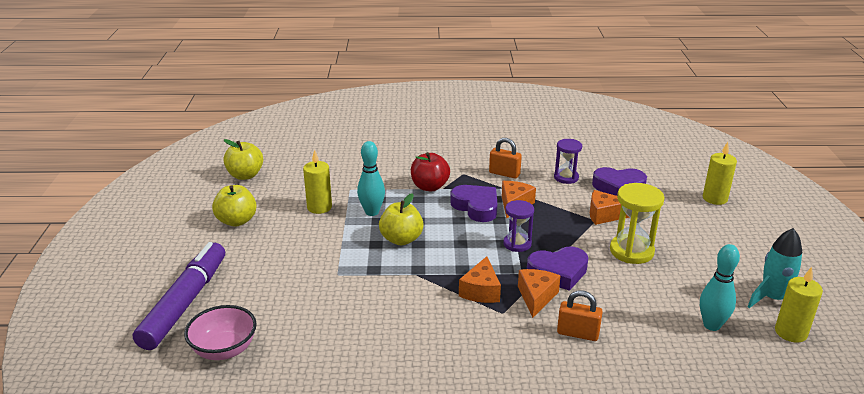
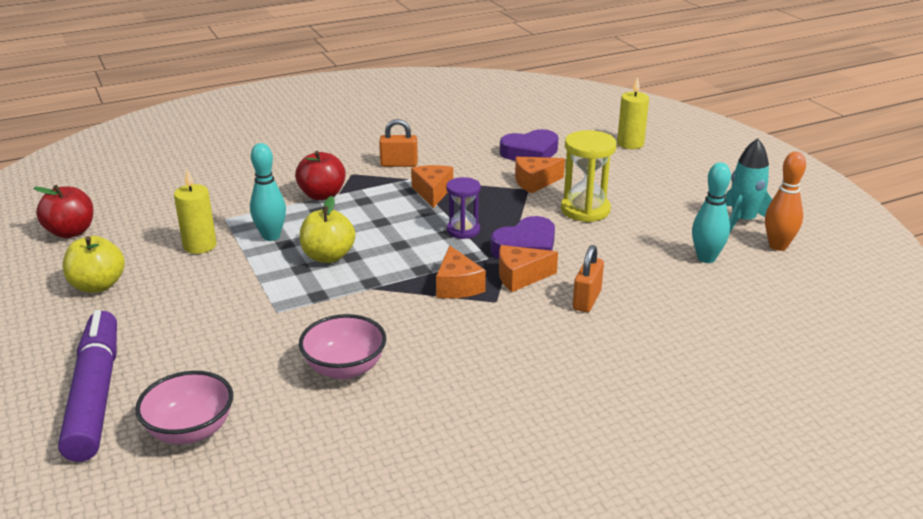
camera: 25 degrees left, 0 degrees up
yellow apple [223,139,263,180] -> red apple [33,185,93,238]
purple heart [450,185,498,222] -> none
orange cheese [518,269,561,318] -> orange cheese turned 90 degrees counterclockwise [499,245,558,292]
purple hourglass [554,139,582,184] -> none
orange padlock [557,290,603,341] -> orange padlock turned 60 degrees counterclockwise [573,245,604,312]
yellow candle [775,267,823,342] -> orange bowling pin [765,152,806,251]
none -> pink bowl [299,314,386,379]

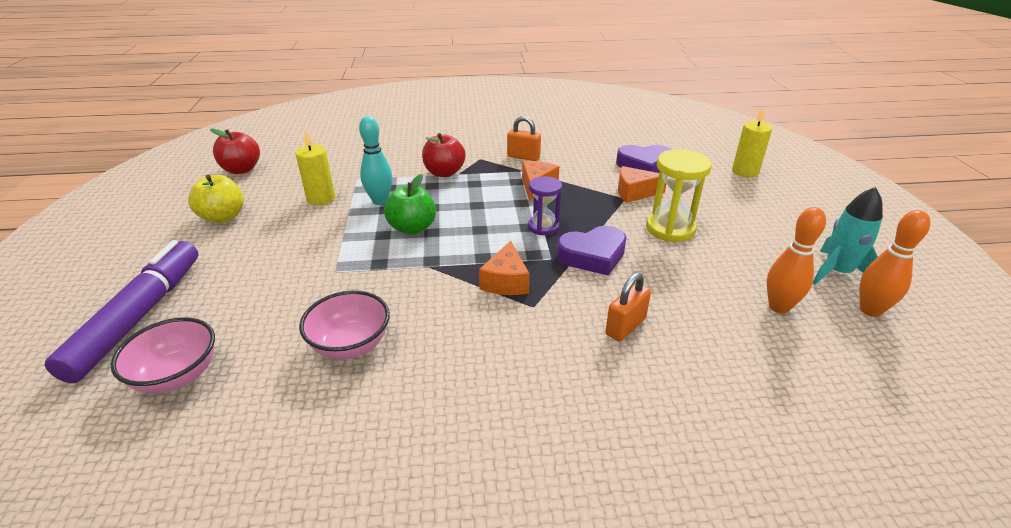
camera: 20 degrees right, 5 degrees up
yellow apple [300,196,355,263] -> green apple [384,174,436,235]
orange cheese [499,245,558,292] -> none
turquoise bowling pin [692,162,731,263] -> orange bowling pin [767,207,826,314]

